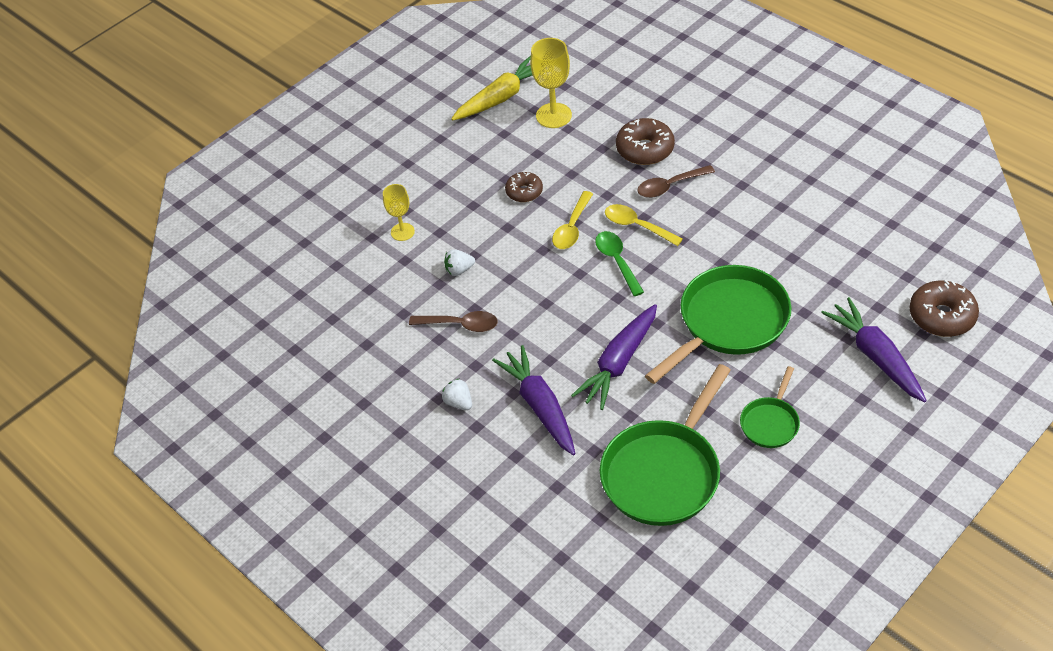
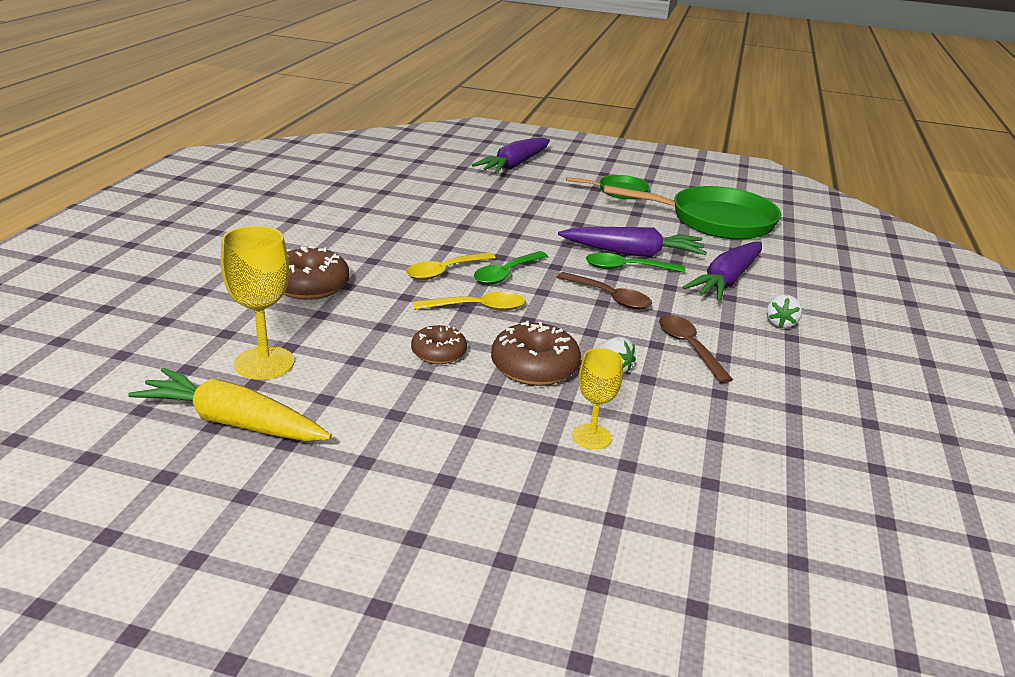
camera: 125 degrees left, 20 degrees down
yellow spoon [605,204,683,246] -> yellow spoon turned 45 degrees clockwise [406,252,496,280]
brown spoon [637,165,715,198] -> brown spoon moved to [557,272,652,309]
green pan [645,265,792,384] -> none
brown donut [909,280,979,337] -> brown donut moved to [491,321,581,386]
none -> green spoon [586,253,685,273]

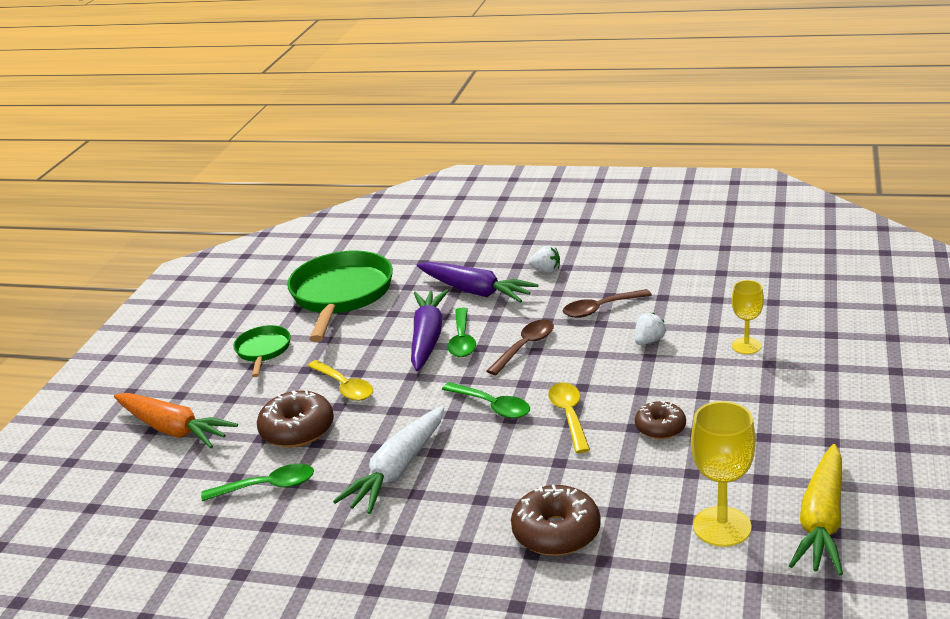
camera: 85 degrees left, 0 degrees up
yellow spoon [406,252,496,280] -> yellow spoon moved to [308,360,373,401]
purple carrot [472,138,550,174] -> orange carrot [114,393,238,448]
brown donut [491,321,581,386] -> brown donut moved to [257,390,334,448]
none -> green spoon [201,464,314,501]
none -> white carrot [333,406,444,514]

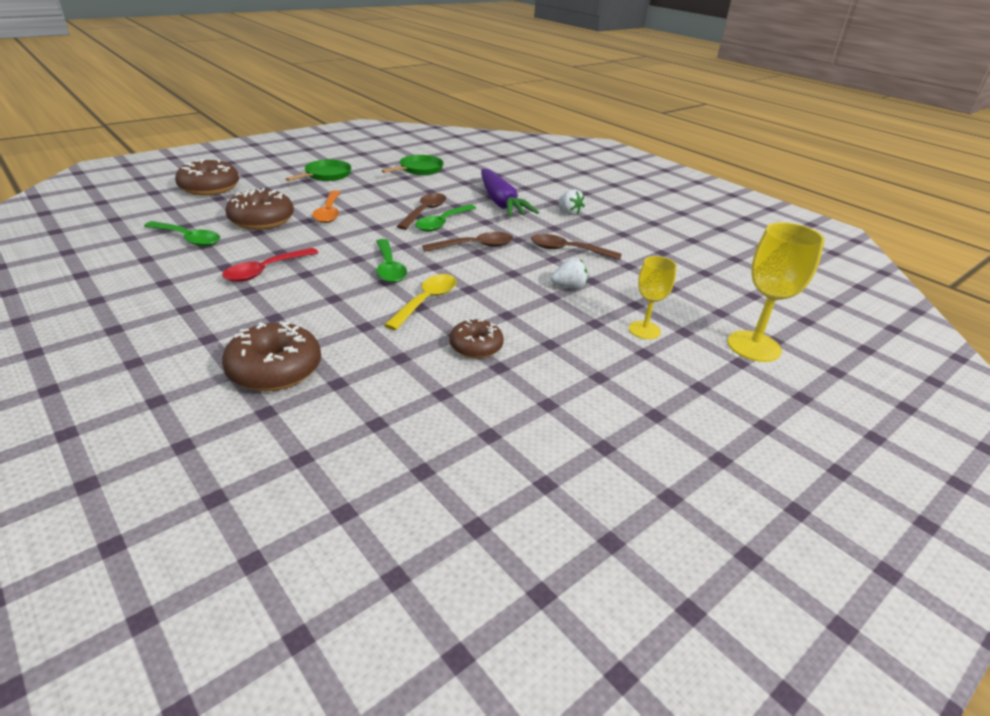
camera: 30 degrees right, 5 degrees up
orange carrot [114,393,238,448] -> brown donut [175,159,239,195]
green pan [287,250,393,342] -> green pan [381,155,444,175], size x0.51
yellow spoon [308,360,373,401] -> orange spoon [312,190,341,223]
white carrot [333,406,444,514] -> red spoon [222,248,319,282]
purple carrot [411,289,448,371] -> brown spoon [397,193,446,230]
yellow goblet [691,401,756,547] -> yellow goblet moved to [727,222,825,362]
yellow carrot [789,444,843,575] -> none

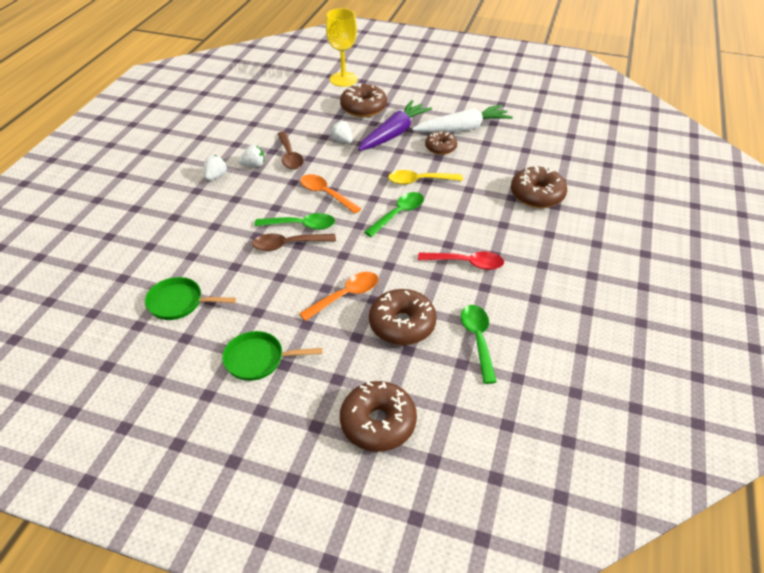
camera: 120 degrees left, 10 degrees up
brown spoon [422,232,513,252] -> orange spoon [300,174,361,213]
purple carrot [481,169,539,217] -> purple carrot moved to [358,100,432,151]
yellow goblet [629,256,677,339] -> brown donut [340,84,387,117]
none -> white strawberry [238,145,264,167]
none -> white carrot [412,105,513,132]

